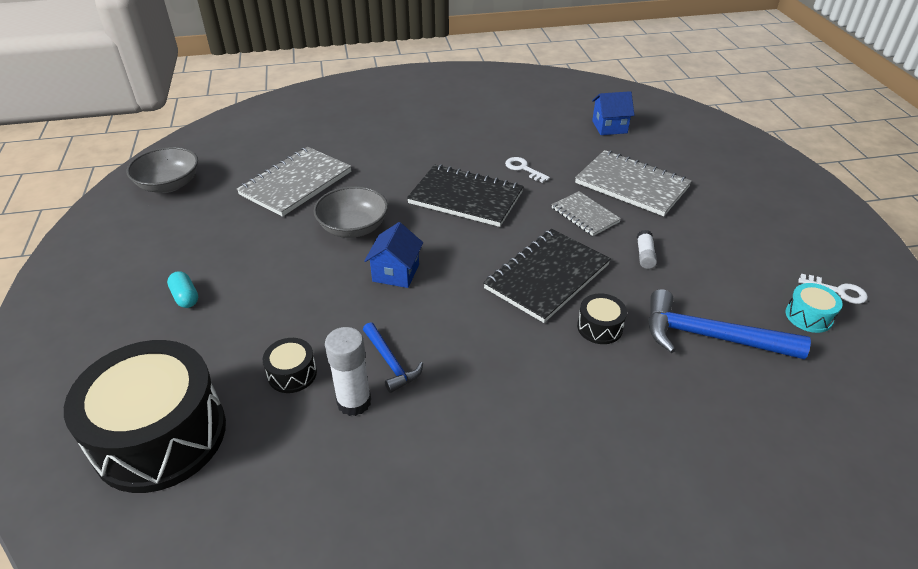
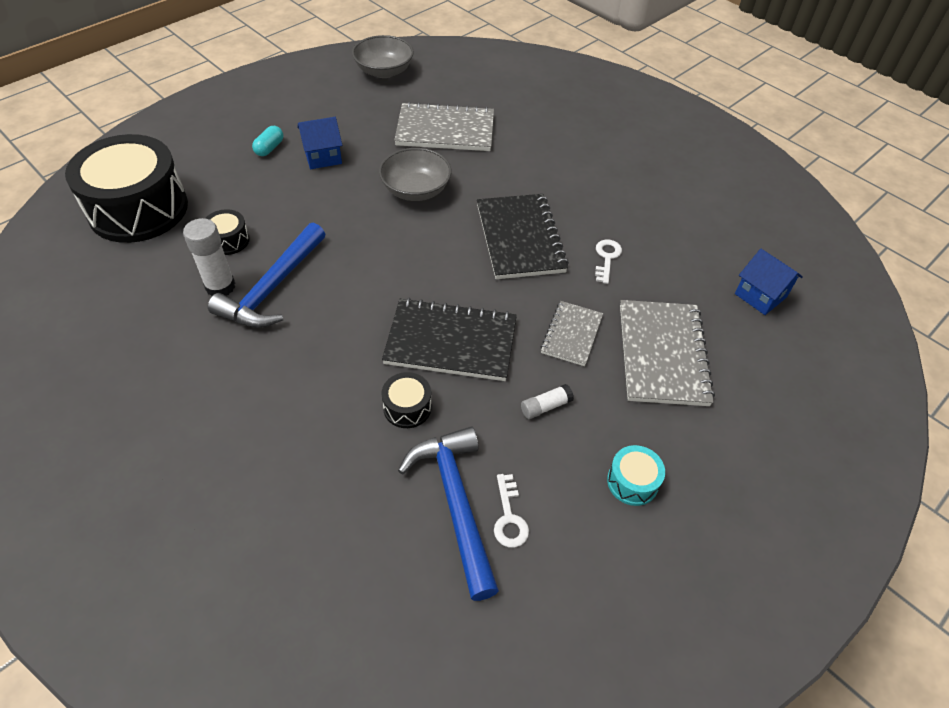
camera: 55 degrees right, 10 degrees up
blue hammer [363,322,423,393] -> blue hammer [208,223,325,328], size x1.79
blue house [364,222,423,288] -> blue house moved to [297,117,342,169]
turquoise drum [786,283,843,333] -> turquoise drum moved to [607,445,665,506]
white key [798,274,868,304] -> white key moved to [494,474,529,548]

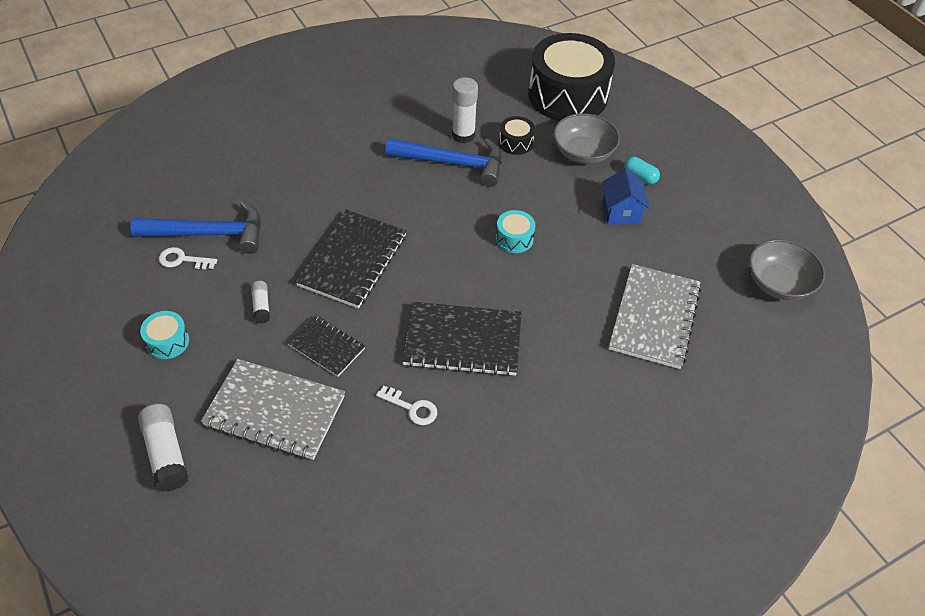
camera: 105 degrees right, 0 degrees up
blue hammer [208,223,325,328] -> blue hammer turned 150 degrees clockwise [385,138,502,187]
grey bowl [379,148,452,201] -> grey bowl moved to [553,113,620,164]
black drum [381,372,432,428] -> none
grey notebook [540,301,603,366] -> black notebook [287,315,365,377]
blue house [735,249,803,315] -> none
none -> white glue stick [138,404,188,492]
none -> turquoise drum [496,210,535,253]

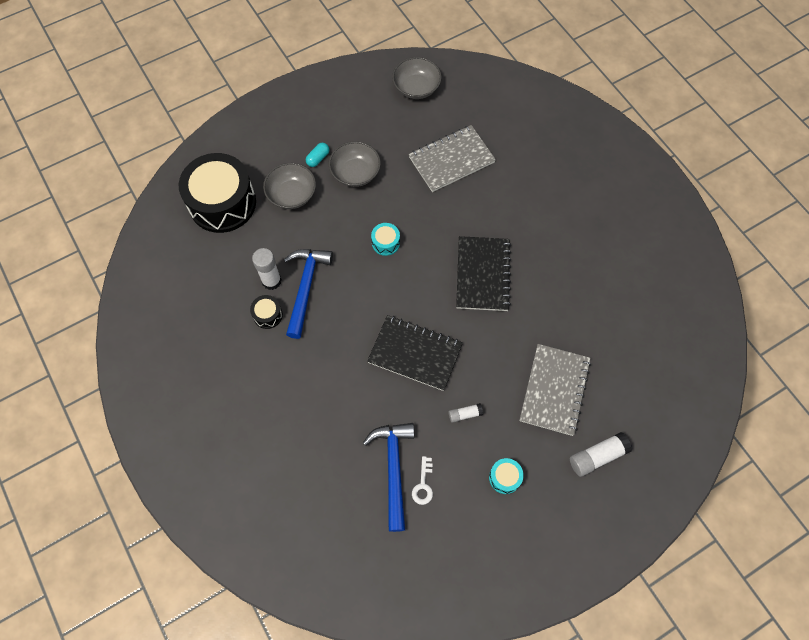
camera: 90 degrees left, 15 degrees up
black notebook [287,315,365,377] -> none
white key [376,386,437,425] -> none
black drum [499,116,535,155] -> black drum moved to [250,295,283,329]
blue house [602,168,650,225] -> grey bowl [329,141,381,187]
grey notebook [609,264,702,369] -> grey notebook turned 45 degrees counterclockwise [409,125,496,192]

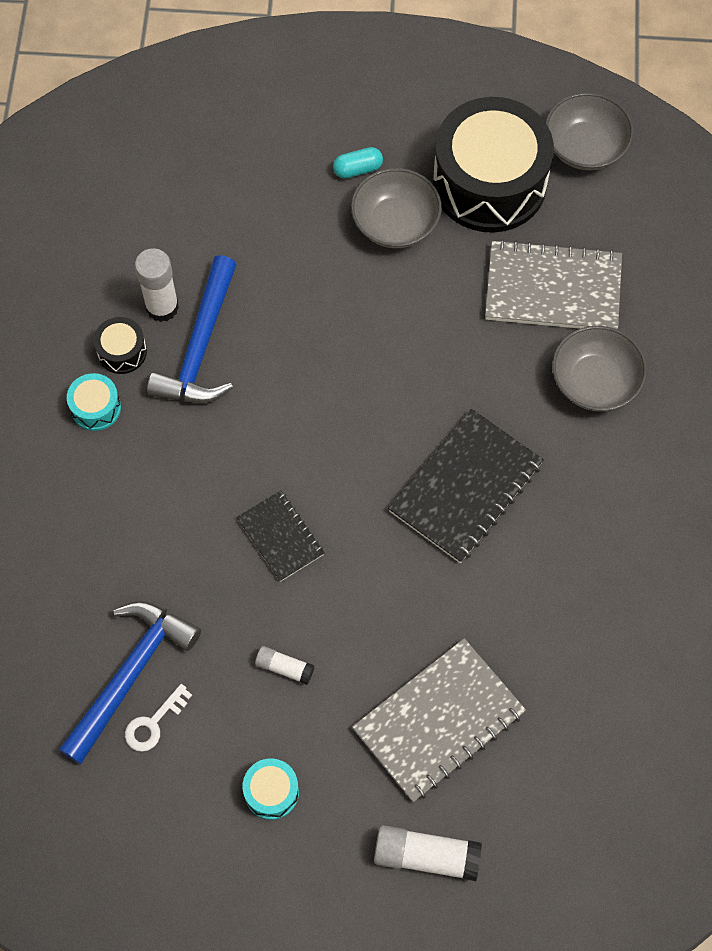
camera: 35 degrees right, 0 degrees up
black drum [179,153,256,233] -> black drum moved to [433,97,554,233]
grey bowl [263,163,316,209] -> grey bowl moved to [552,326,647,411]
blue hammer [284,249,333,339] -> blue hammer turned 150 degrees clockwise [147,255,237,403]
black notebook [367,315,463,391] -> black notebook [237,490,324,582], size x0.58
turquoise drum [371,223,400,256] -> turquoise drum moved to [67,373,121,431]

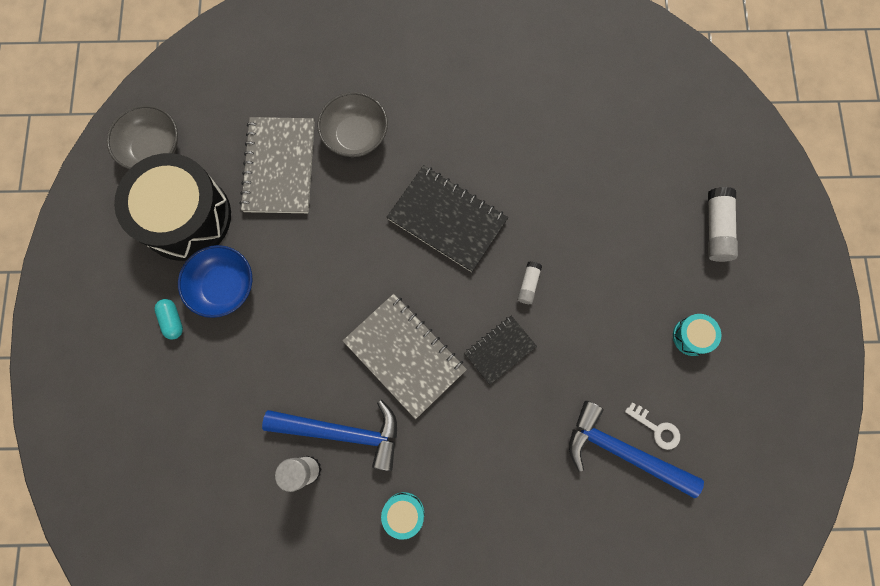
camera: 95 degrees left, 10 degrees up
black drum [94,317,147,374] -> none
white glue stick [255,646,315,685] -> white glue stick moved to [518,262,542,304]
grey bowl [351,168,442,248] -> blue bowl [178,245,252,318]
grey notebook [352,638,526,802] -> grey notebook moved to [343,294,467,419]

